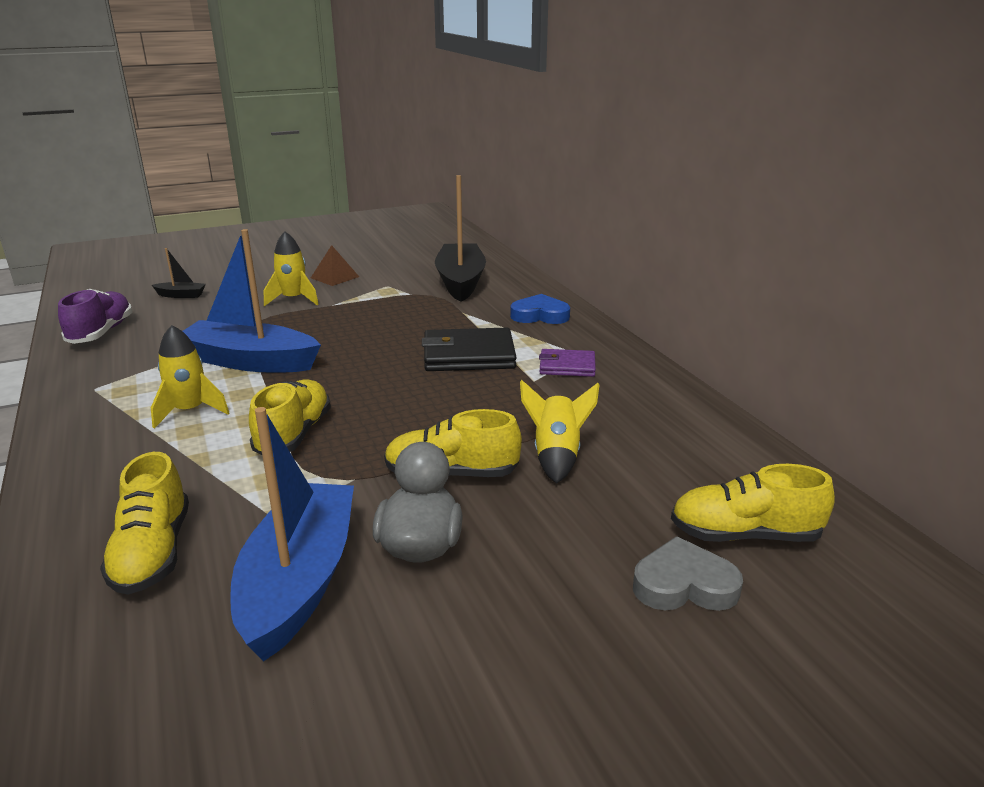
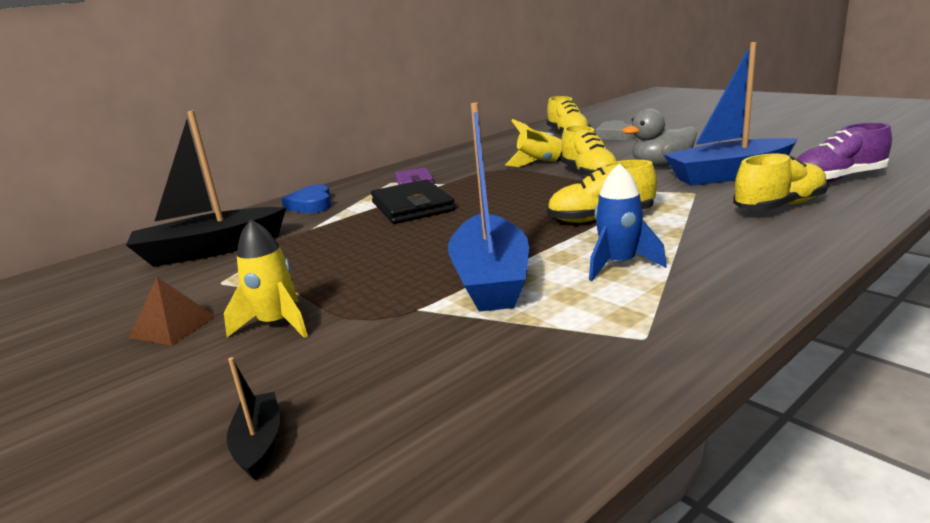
camera: 105 degrees left, 5 degrees down
purple shoe [58,289,132,344] -> purple shoe moved to [797,123,892,183]
yellow rocket [151,325,229,429] -> blue rocket [589,164,667,281]

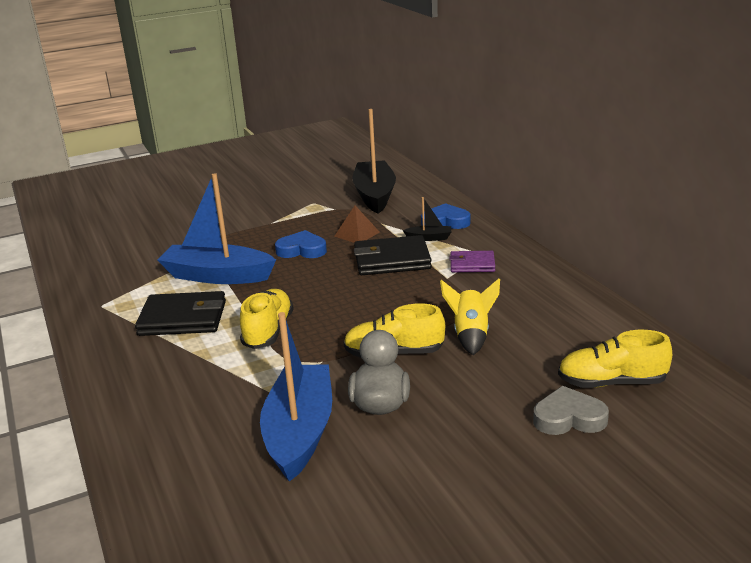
camera: 105 degrees right, 5 degrees up
brown pyramid [129,277,216,346] -> brown pyramid moved to [334,206,380,243]
yellow rocket [224,219,308,338] -> none
black boat [227,357,280,480] -> black boat moved to [403,197,451,241]
blue rocket [589,164,667,281] -> black wallet [135,291,226,336]
yellow shoe [733,153,828,210] -> none
purple shoe [797,123,892,183] -> none
none -> blue heart [275,230,327,258]

